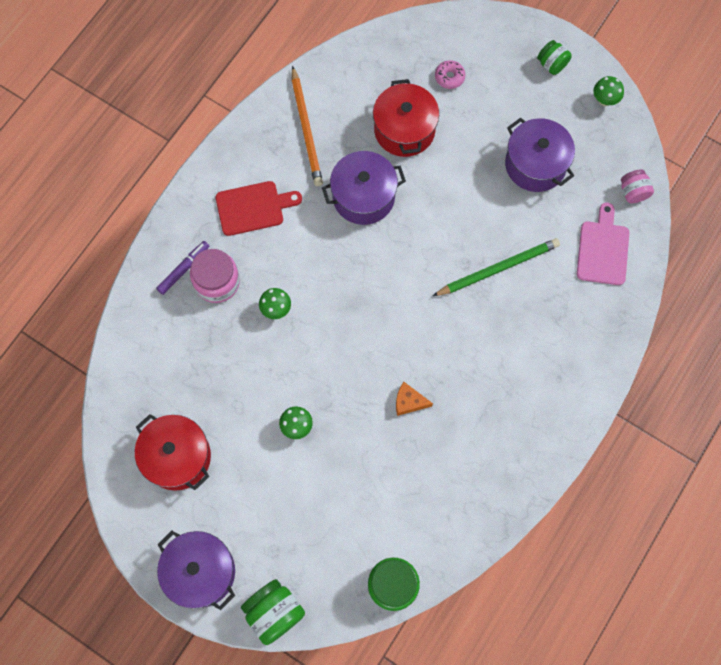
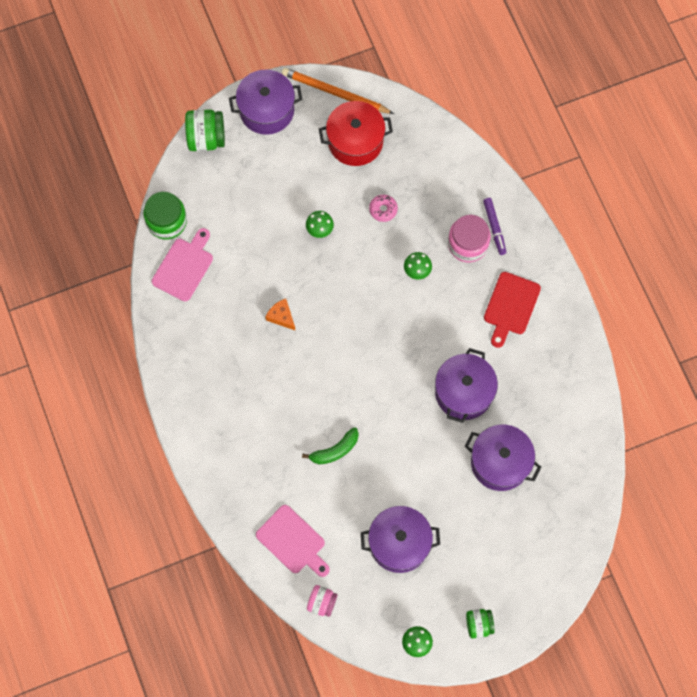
camera: 125 degrees right, 0 degrees up
orange pencil [292,66,323,186] -> orange pencil moved to [282,68,394,114]
red pot [373,79,439,157] -> purple pot [465,425,541,491]
orange cheese [396,382,433,416] -> orange cheese turned 90 degrees counterclockwise [265,299,295,330]
green pencil [433,238,560,296] -> green banana [302,427,359,464]
pink donut [435,60,465,89] -> pink donut moved to [369,195,398,222]
none -> pink cutting board [152,228,213,301]

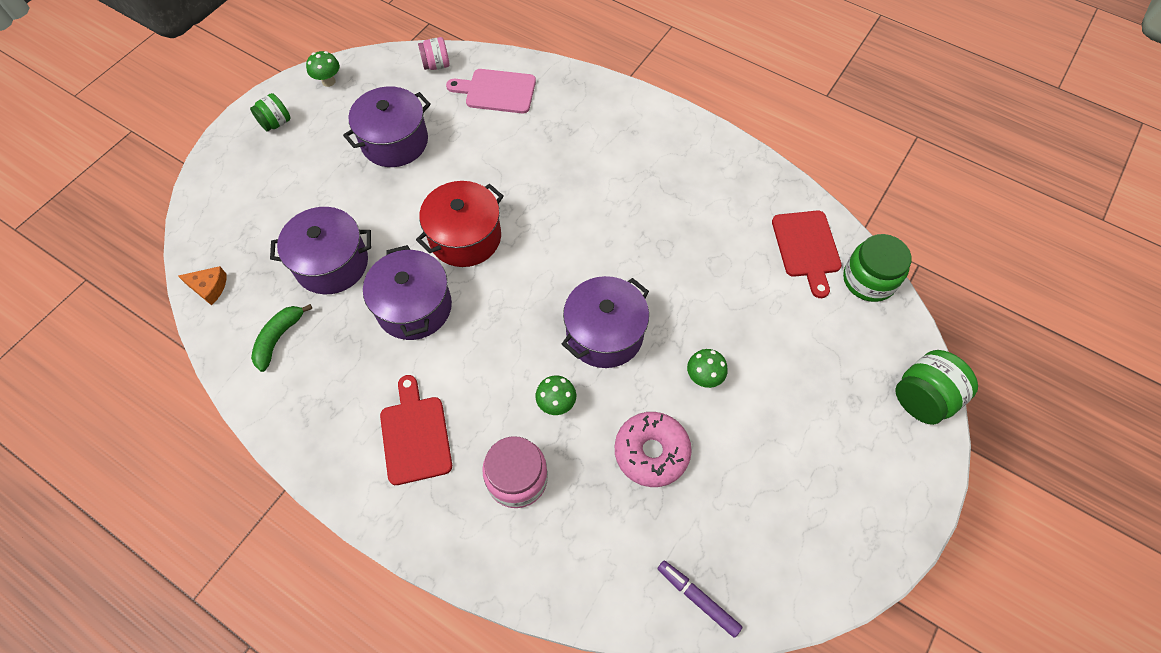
camera: 145 degrees right, 10 degrees down
pink cutting board [152,228,213,301] -> red cutting board [772,211,842,298]
purple pot [229,70,303,135] -> purple pot moved to [562,276,649,368]
orange cheese [265,299,295,330] -> orange cheese moved to [178,266,227,305]
orange pencil [282,68,394,114] -> none
green banana [302,427,359,464] -> green banana moved to [251,304,313,372]
red pot [319,101,393,166] -> red pot moved to [416,181,504,267]
pink donut [369,195,398,222] -> pink donut [615,412,692,487], size x1.79
purple marker [483,198,506,255] -> purple marker moved to [657,561,742,638]

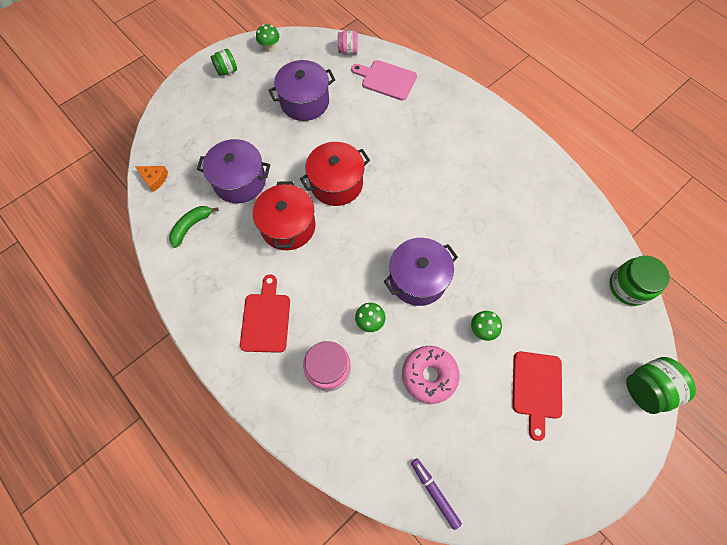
camera: 15 degrees right, 5 degrees up
purple pot [363,245,452,340] -> red pot [253,181,316,250]
red cutting board [772,211,842,298] -> red cutting board moved to [512,351,562,441]

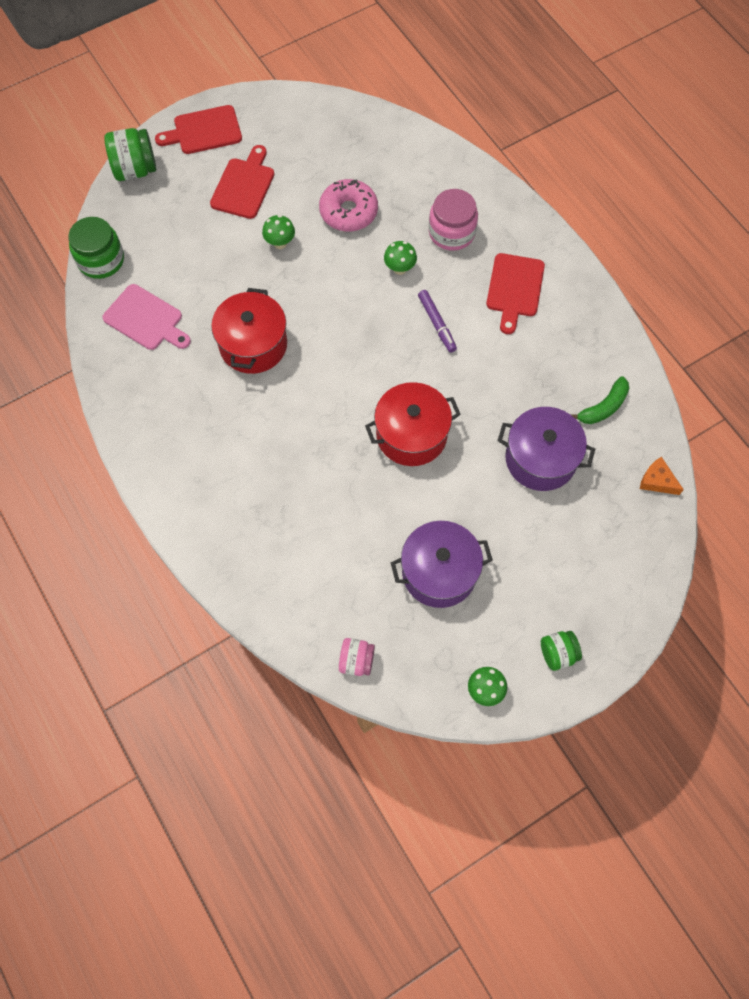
camera: 170 degrees left, 0 degrees up
red pot [253,181,316,250] -> red pot moved to [211,288,287,374]
pink cutting board [351,60,417,100] -> pink cutting board moved to [102,284,191,350]
purple pot [384,238,458,306] -> none
purple marker [411,458,462,530] -> purple marker moved to [418,290,457,353]
none -> red cutting board [155,105,242,154]

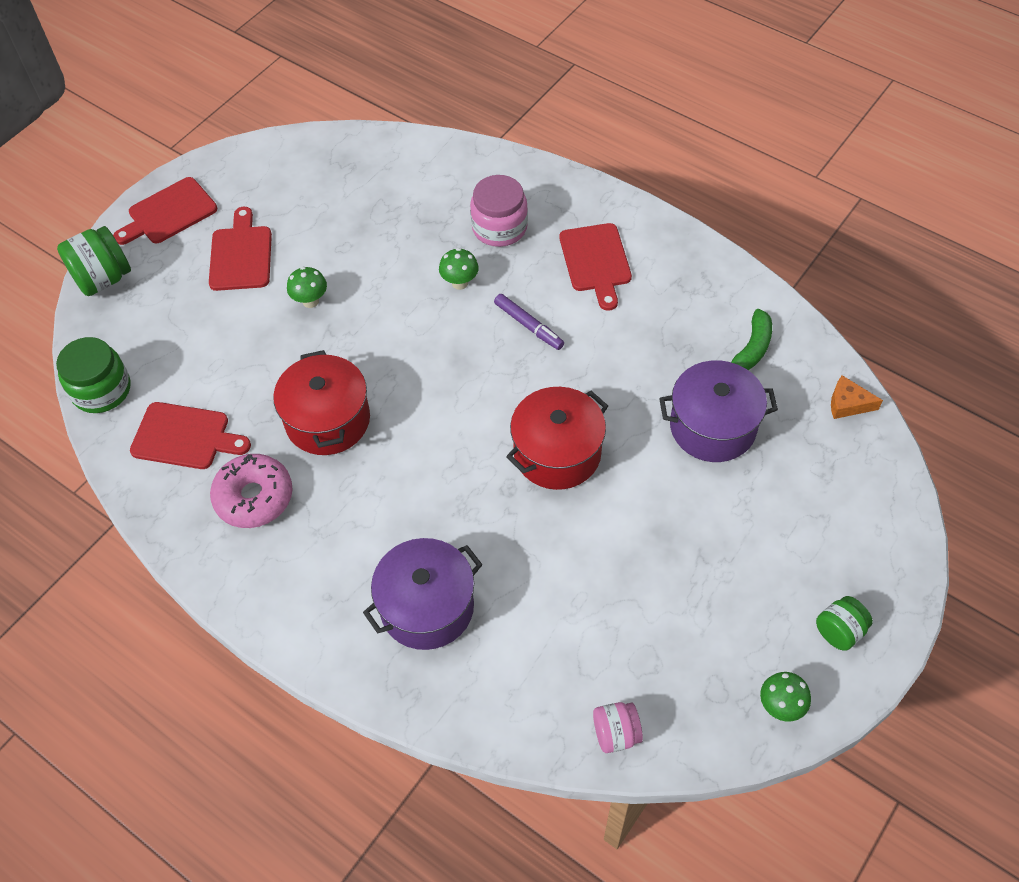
camera: 20 degrees left, 10 degrees down
pink cutting board [102,284,191,350] -> red cutting board [130,402,251,469]
pink donut [319,179,378,232] -> pink donut moved to [210,454,293,528]
purple pot [391,521,493,608] -> purple pot moved to [363,538,483,650]

